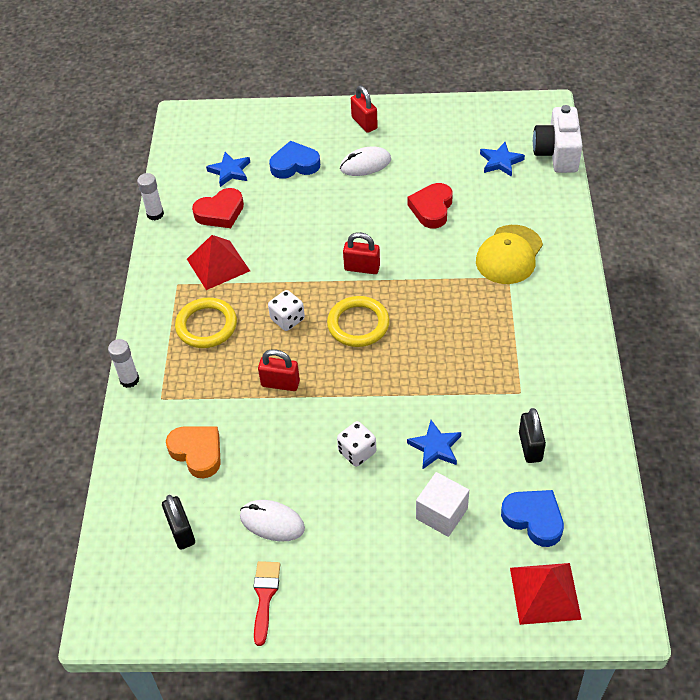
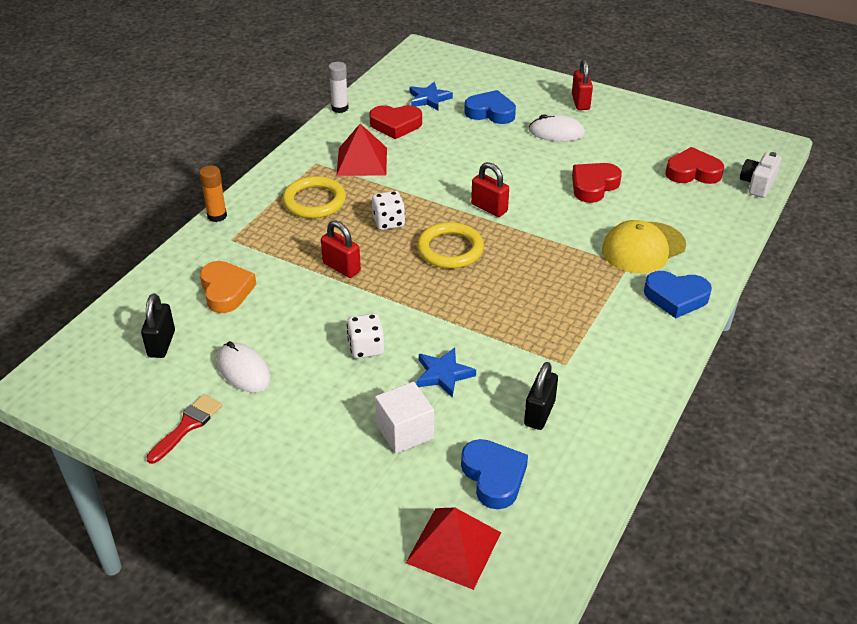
camera: 25 degrees right, 10 degrees down
white glue stick [108,339,139,388] -> orange glue stick [199,165,227,222]
blue star [480,142,525,177] -> red heart [665,147,724,184]
white camera [533,105,583,173] -> white camera [740,152,782,198], size x0.65
none -> blue heart [644,271,712,318]

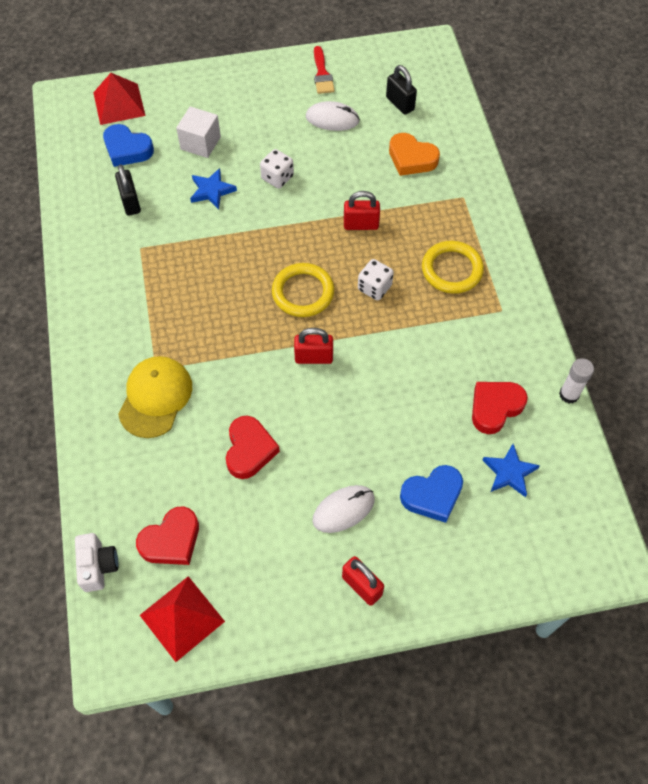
camera: 140 degrees right, 20 degrees up
orange glue stick [199,165,227,222] -> none
red pyramid [336,124,387,176] -> red pyramid moved to [140,576,225,662]
blue heart [644,271,712,318] -> none

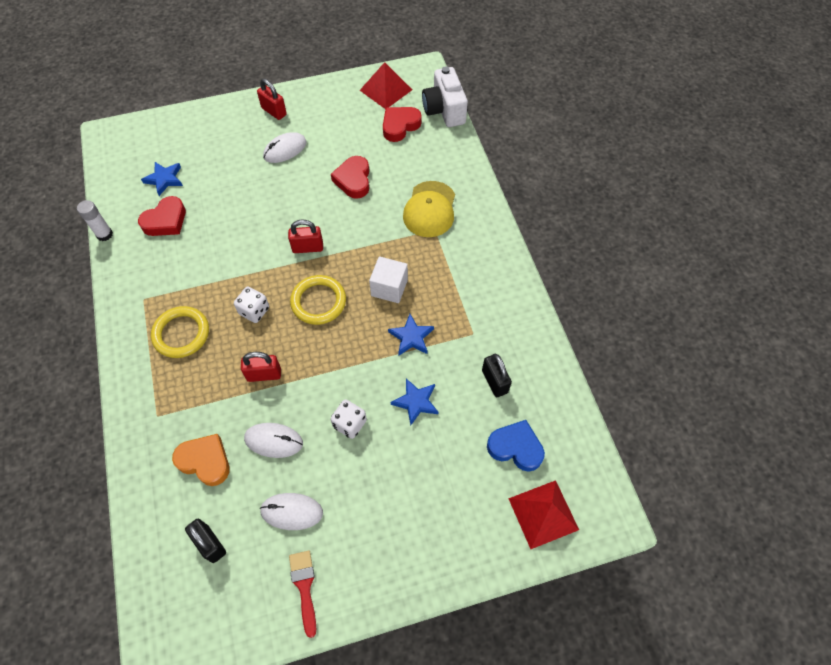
camera: 175 degrees right, 0 degrees up
white camera [75,533,119,592] -> white camera [422,66,468,127], size x1.54
white cube [176,107,221,158] -> white cube moved to [369,256,408,303]
blue heart [400,465,463,523] -> none
none -> white mouse [244,423,303,458]
none -> blue star [388,314,434,355]

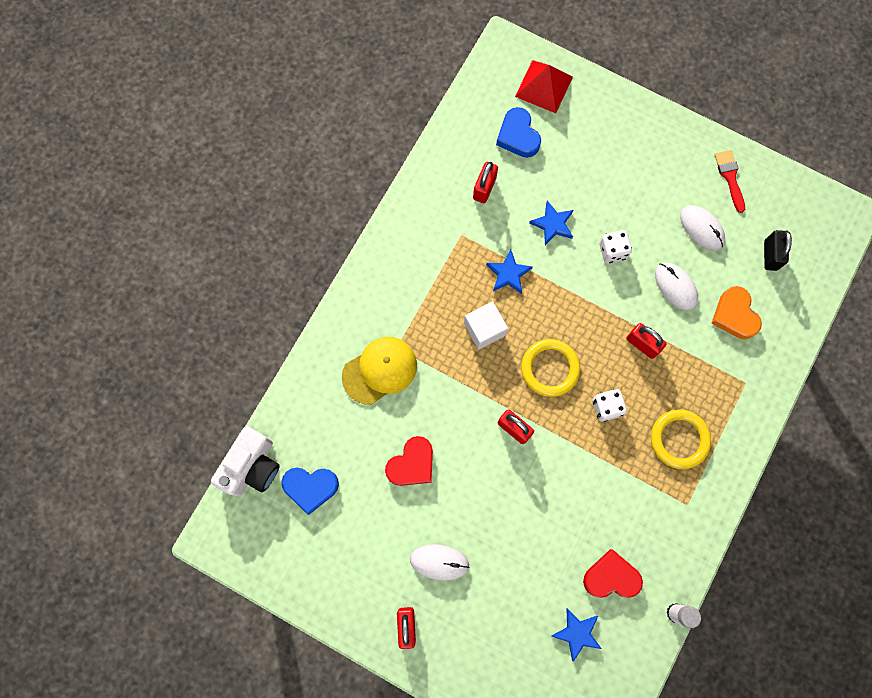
camera: 135 degrees left, 15 degrees up
red brush [289,550,316,638] -> red brush turned 135 degrees clockwise [714,150,745,213]
red pyramid [360,62,412,109] -> none
red heart [383,107,422,142] -> blue heart [281,468,339,515]
black padlock [482,354,512,397] -> red padlock [473,162,498,203]

